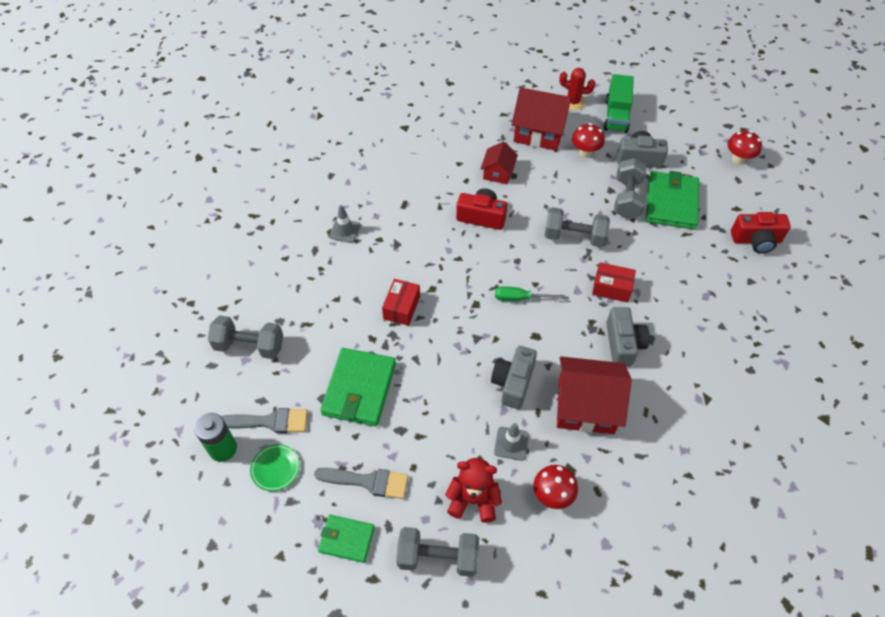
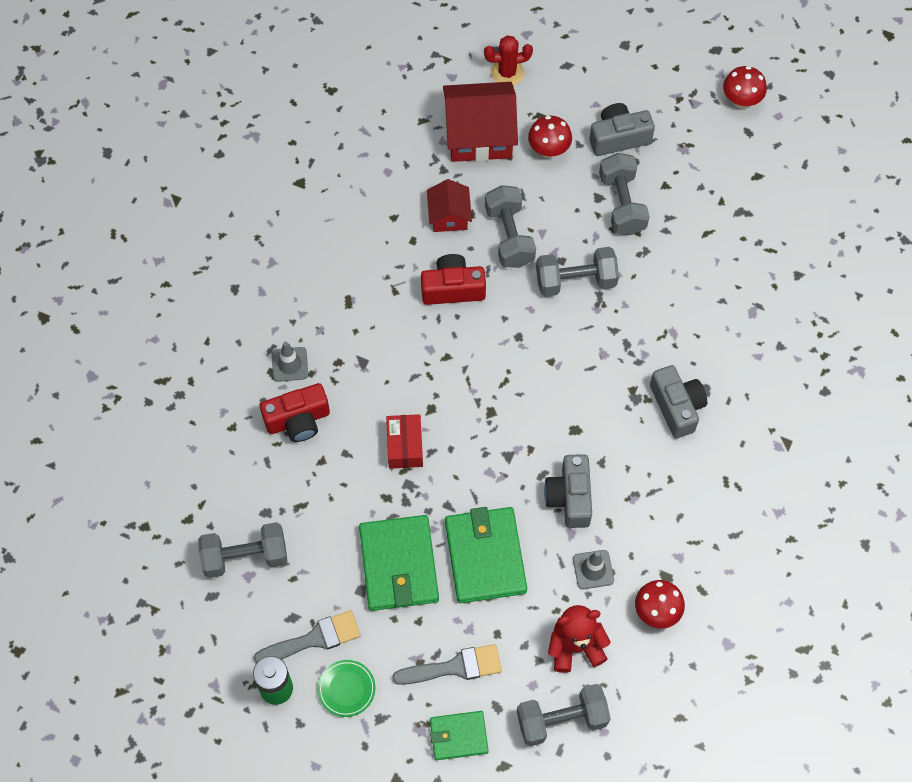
camera: 20 degrees left, 10 degrees up
green screwdriver [495,286,565,301] -> none
red house [557,356,632,434] -> none
red box [592,262,636,303] -> none
green truck [604,74,634,133] -> none
green wallet [646,171,699,229] -> green wallet moved to [445,507,527,603]
red camera [731,212,791,254] -> red camera moved to [260,383,330,442]
none -> grey dumbbell [485,185,536,268]

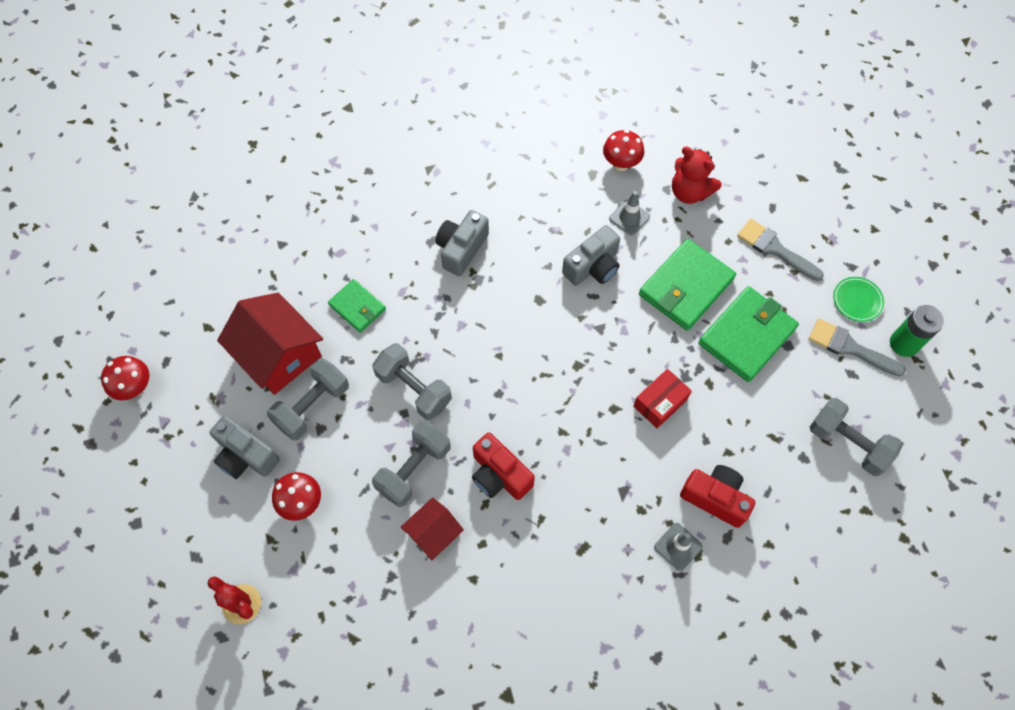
camera: 130 degrees left, 0 degrees up
green wallet [430,711,489,760] -> green wallet moved to [328,279,386,333]
red house [443,82,518,162] -> red house moved to [217,293,323,395]
grey dumbbell [517,684,611,746] -> none

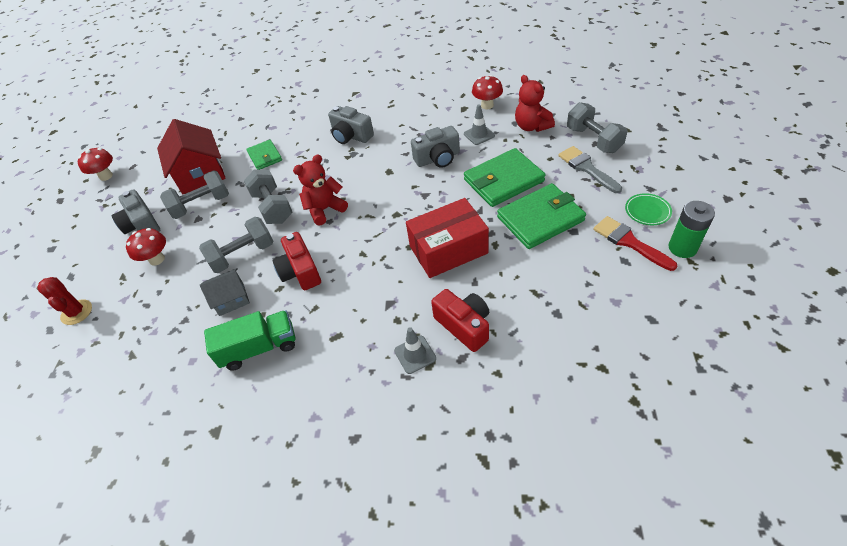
camera: 25 degrees right, 15 degrees down
red house [401,497,464,560] -> grey house [200,268,250,316]
grey camera [435,210,489,276] -> grey camera turned 105 degrees counterclockwise [328,106,374,144]
red box [634,369,692,428] -> red box [406,198,489,278], size x1.72
grey brush [809,319,906,377] -> red brush [593,216,677,271]
grey dumbbell [810,398,902,476] -> grey dumbbell moved to [567,102,628,153]
none -> green truck [204,310,295,371]
none -> red teddy bear [293,154,348,226]

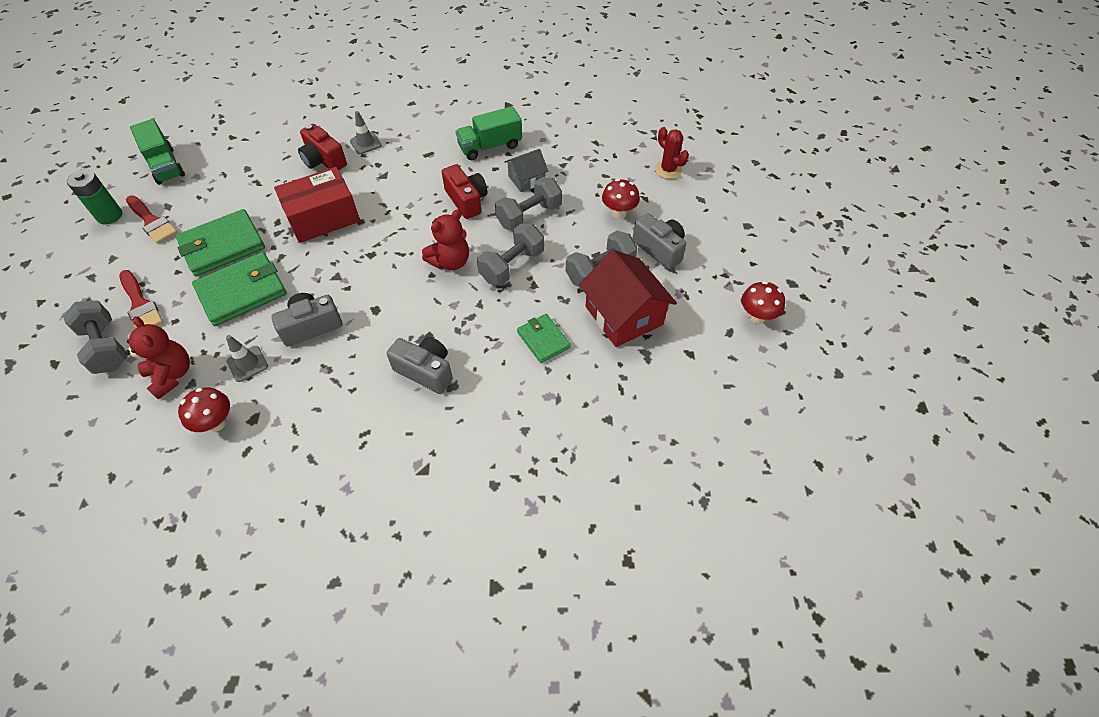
camera: 170 degrees right, 5 degrees up
grey dumbbell [244,169,292,224] -> grey dumbbell turned 75 degrees clockwise [477,223,544,286]
grey brush [558,146,622,193] -> red brush [119,270,163,328]
green plate [625,193,672,225] -> none
none -> green truck [130,119,185,185]

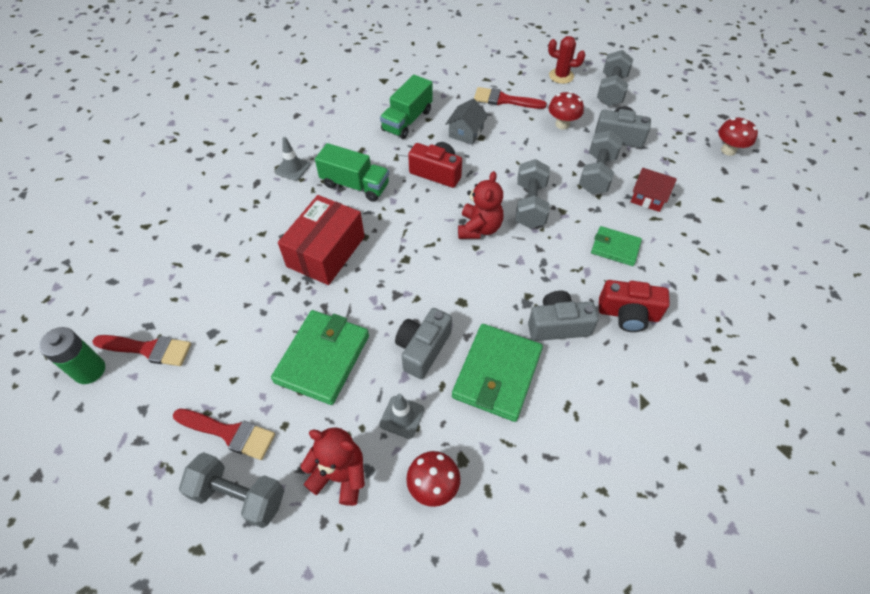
camera: 35 degrees left, 0 degrees up
green truck [130,119,185,185] -> green truck moved to [315,143,389,202]
green wallet [176,209,265,277] -> green wallet moved to [452,324,543,422]
red camera [298,124,347,170] -> red camera moved to [599,280,670,332]
grey dumbbell [495,177,562,231] -> grey dumbbell moved to [597,50,633,106]
red house [579,250,677,347] -> red house [631,168,677,212], size x0.56
none -> red brush [474,87,547,109]

